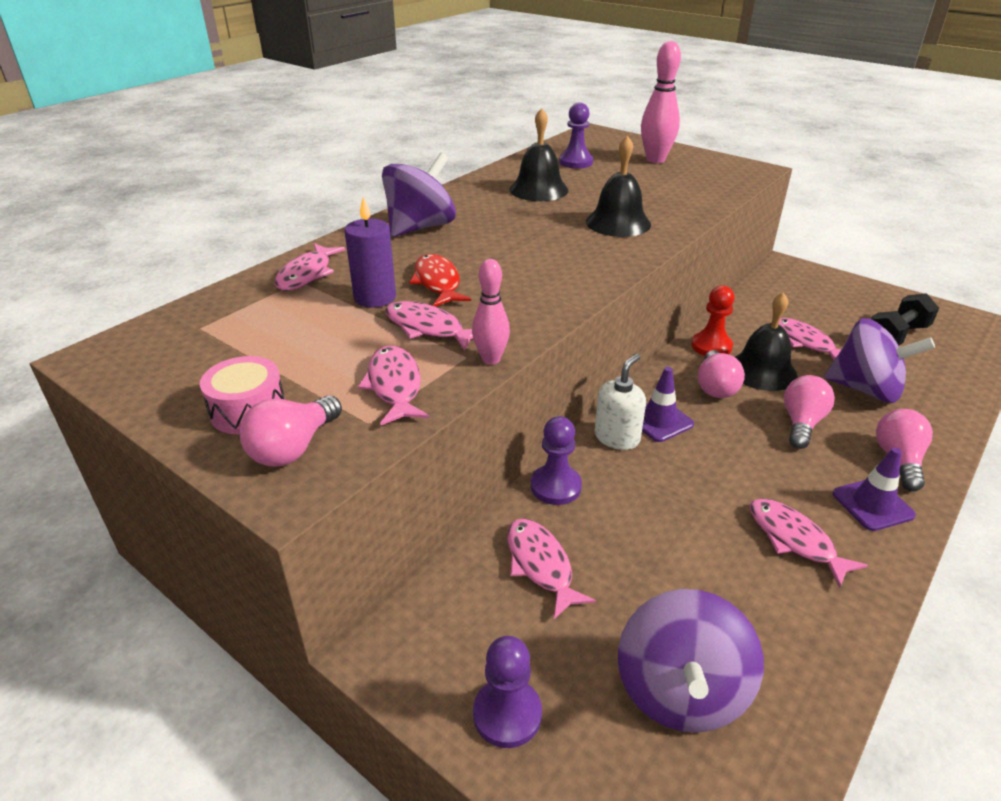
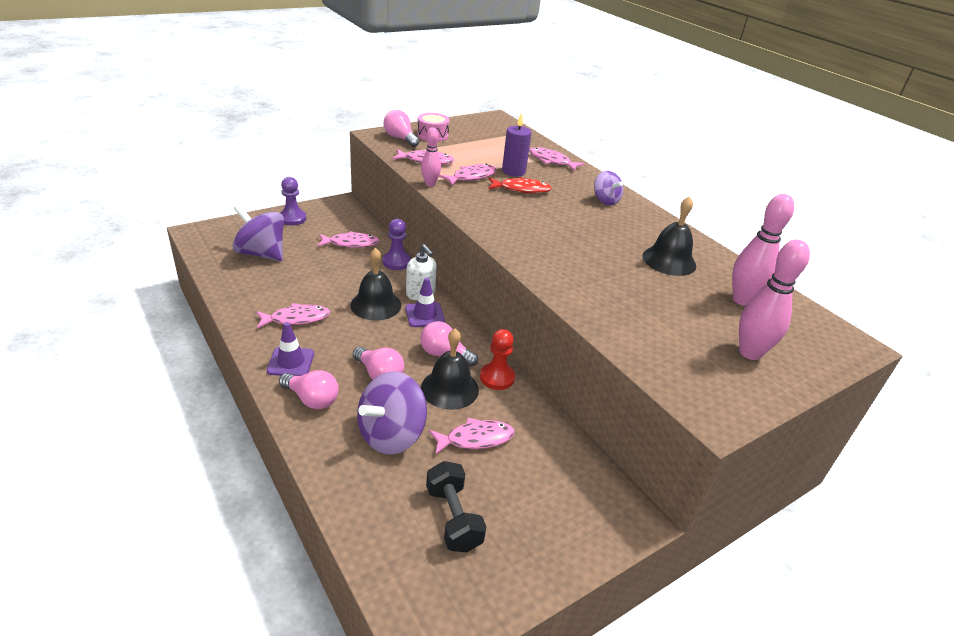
camera: 105 degrees right, 0 degrees up
purple spinning top [382,153,456,237] -> purple spinning top [594,171,623,205], size x0.58
purple pawn [559,102,593,169] -> pink bowling pin [732,194,794,306]
black bell [586,135,651,237] -> black bell moved to [350,248,401,321]

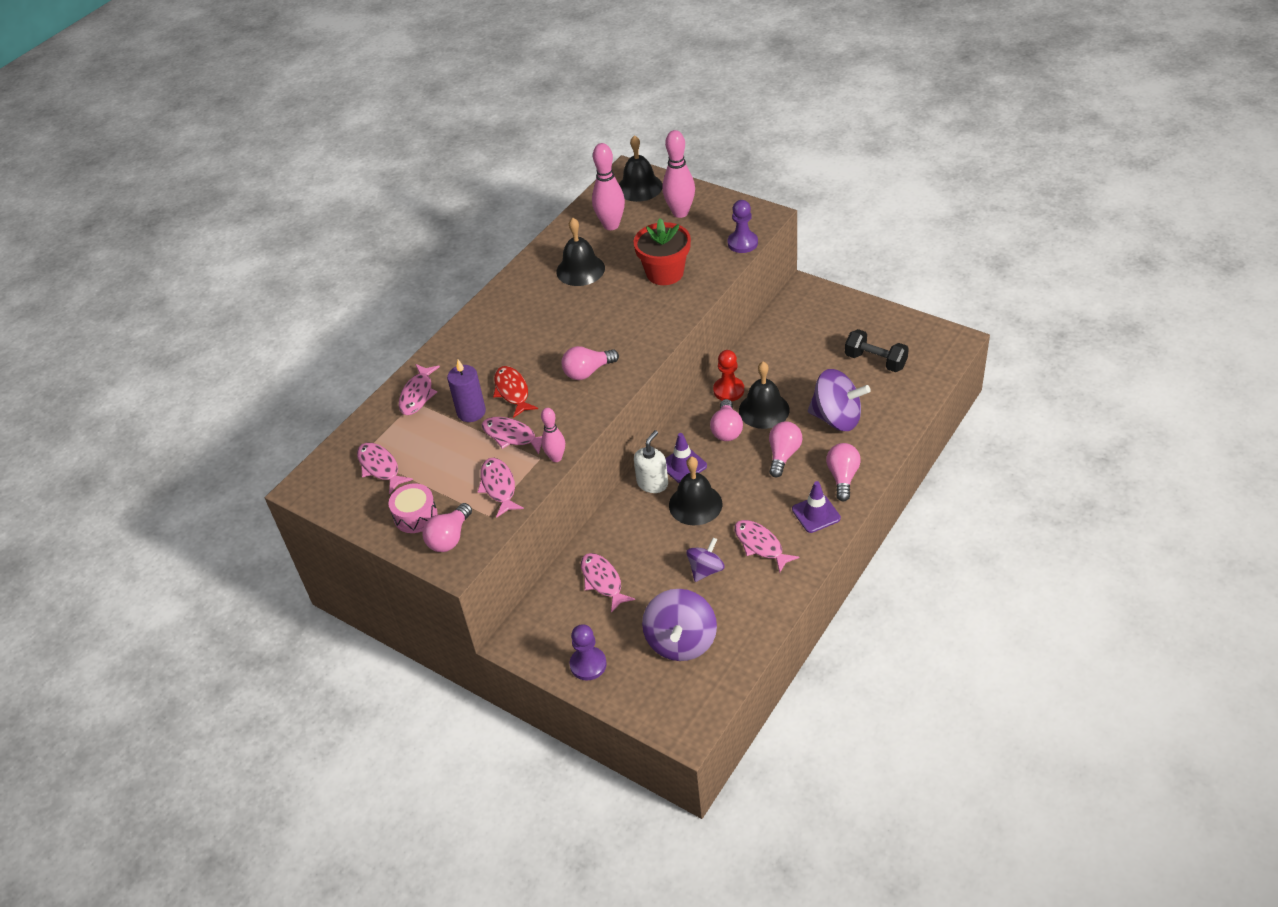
camera: 105 degrees left, 10 degrees up
purple pawn [382,219,411,270] -> purple pawn moved to [727,200,758,253]
black dumbbell [426,461,486,552] -> black dumbbell turned 75 degrees clockwise [845,329,909,372]
pink fish [429,418,515,455] -> pink fish moved to [357,443,413,494]
purple spinning top [594,171,623,205] -> purple spinning top moved to [686,537,725,582]
none -> pink light bulb [561,346,619,380]
none -> black bell [619,135,663,202]
none -> red flower pot [634,218,691,285]

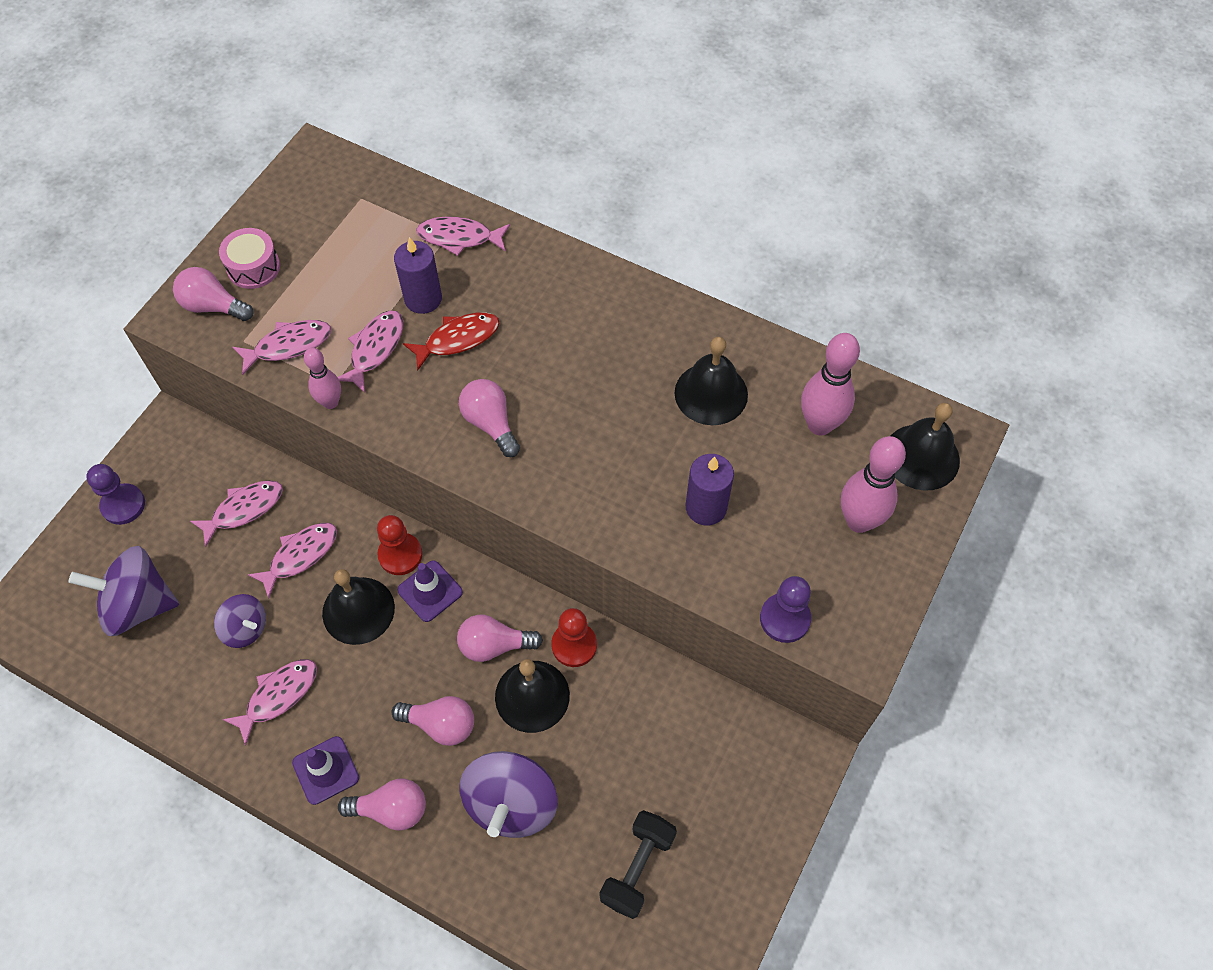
camera: 80 degrees right, 15 degrees up
pink fish [357,443,413,494] -> pink fish moved to [248,523,337,599]
red flower pot [634,218,691,285] -> purple candle [686,454,734,525]
white soap dispenser [634,430,668,493] -> red pawn [377,515,423,575]

